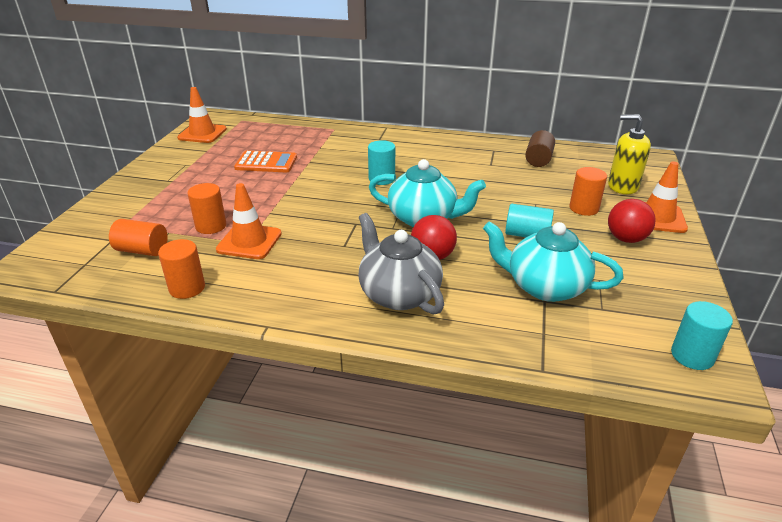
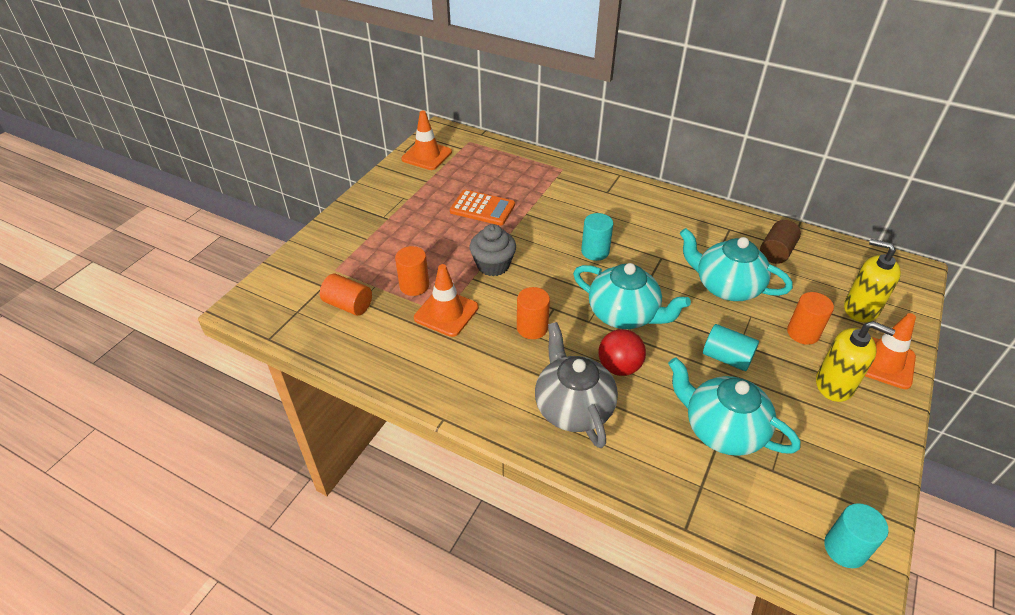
camera: 15 degrees right, 10 degrees up
orange cylinder [158,239,205,299] -> orange cylinder moved to [517,287,550,339]
red ball [608,199,656,243] -> yellow soap dispenser [816,321,895,402]
none -> grey cupcake [470,224,516,276]
none -> turquoise teapot [679,228,793,301]

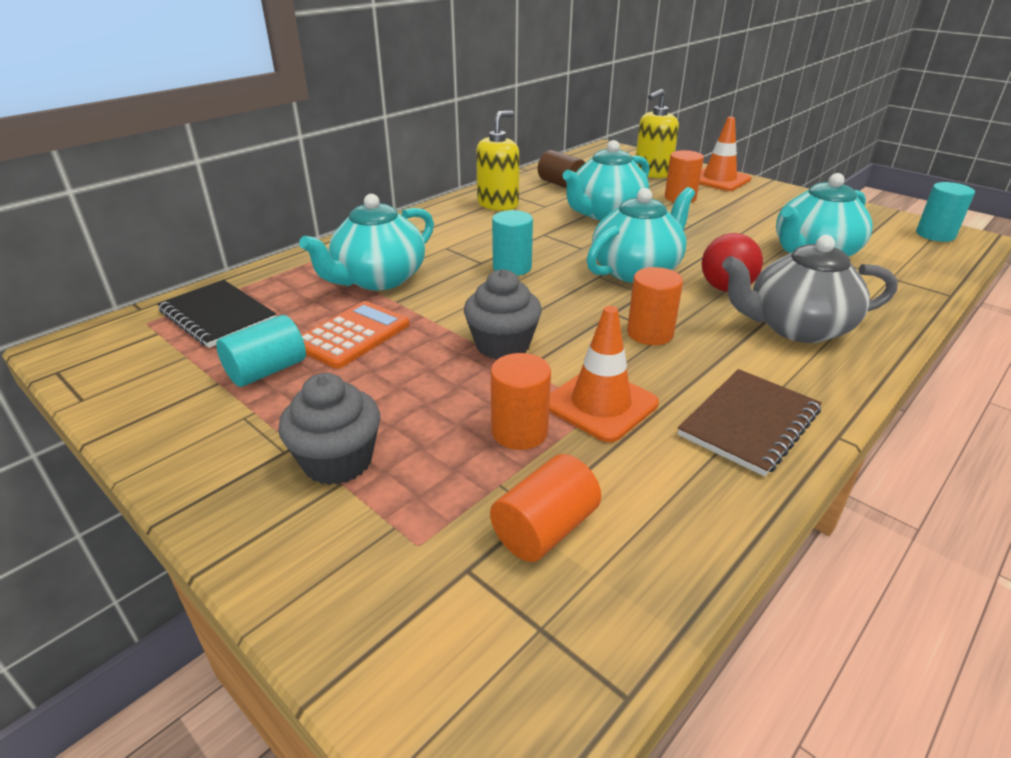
camera: 75 degrees left, 10 degrees down
orange traffic cone [401,111,452,170] -> none
turquoise cylinder [703,324,759,371] -> turquoise cylinder moved to [216,315,306,387]
yellow soap dispenser [816,321,895,402] -> yellow soap dispenser moved to [476,111,519,211]
none -> black notebook [157,280,276,348]
none -> grey cupcake [278,373,380,485]
none -> turquoise teapot [299,194,434,290]
none -> brown notebook [678,369,822,477]

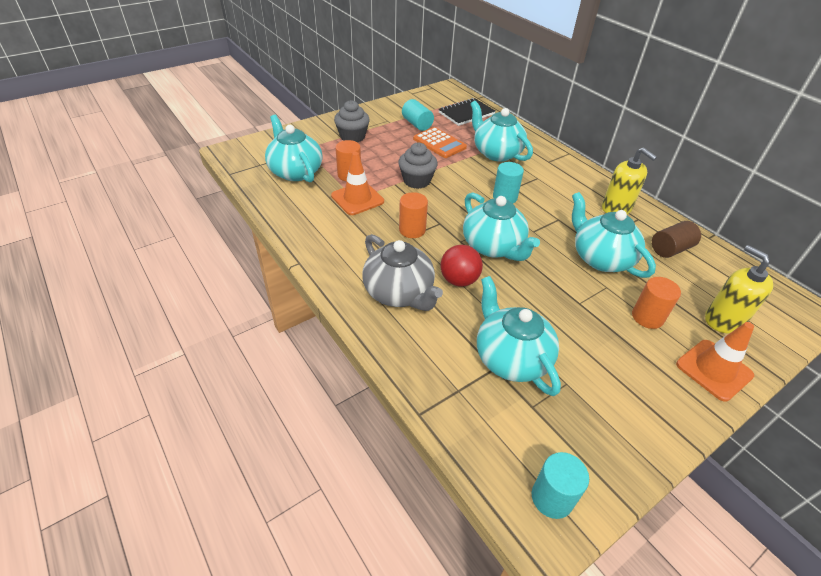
camera: 100 degrees right, 10 degrees up
orange cylinder [490,454,601,562] -> turquoise teapot [265,115,323,183]
brown notebook [678,369,822,477] -> none
grey teapot [722,235,898,343] -> grey teapot turned 135 degrees clockwise [362,234,443,311]

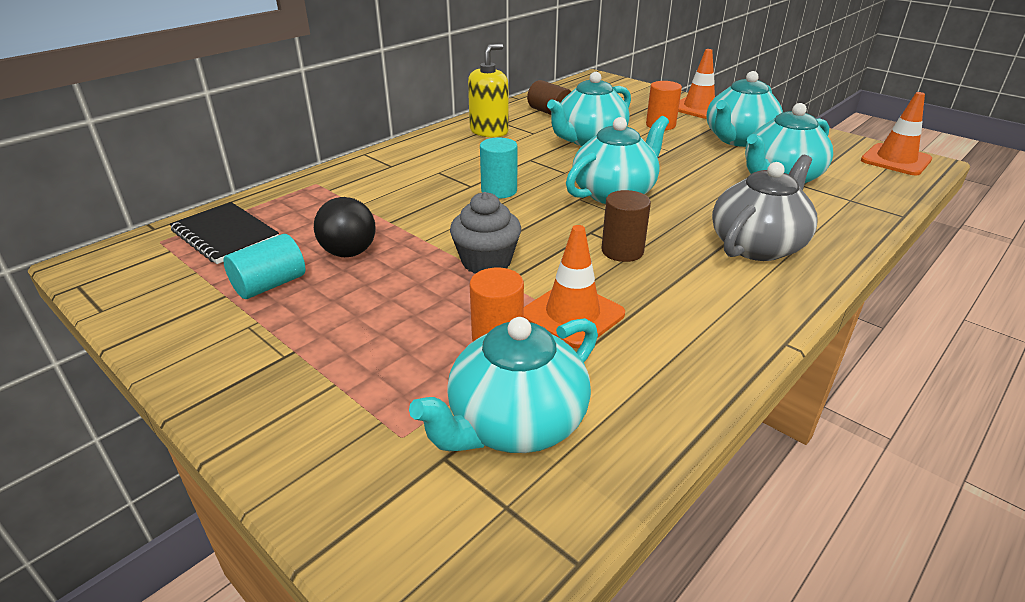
camera: 100 degrees left, 10 degrees down
grey cupcake [334,100,370,143] -> none
orange cylinder [399,192,428,238] -> brown cylinder [601,190,651,262]
orange calculator [413,127,467,158] -> black ball [314,197,376,257]
red ball [440,245,483,287] -> none
turquoise teapot [470,101,533,162] -> turquoise teapot moved to [706,71,783,147]
turquoise cylinder [532,452,589,519] -> orange traffic cone [861,92,932,175]
yellow soap dispenser [705,245,773,333] -> none

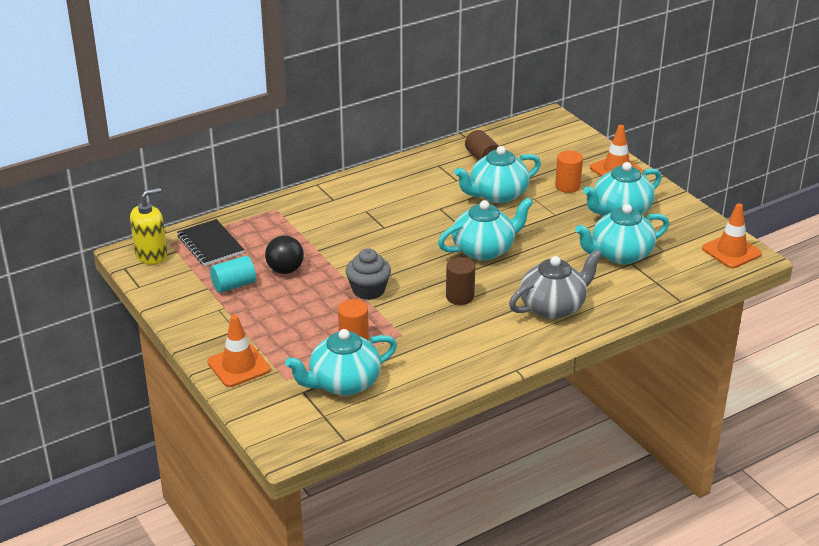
camera: 15 degrees right, 0 degrees up
yellow soap dispenser [468,44,509,137] -> yellow soap dispenser moved to [130,188,167,265]
turquoise cylinder [480,137,518,199] -> none
orange traffic cone [524,225,625,348] -> orange traffic cone moved to [208,315,271,387]

